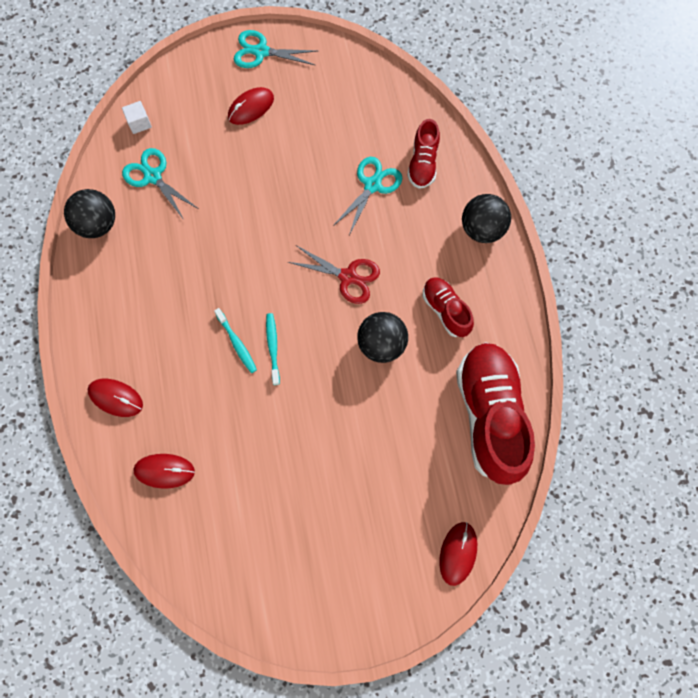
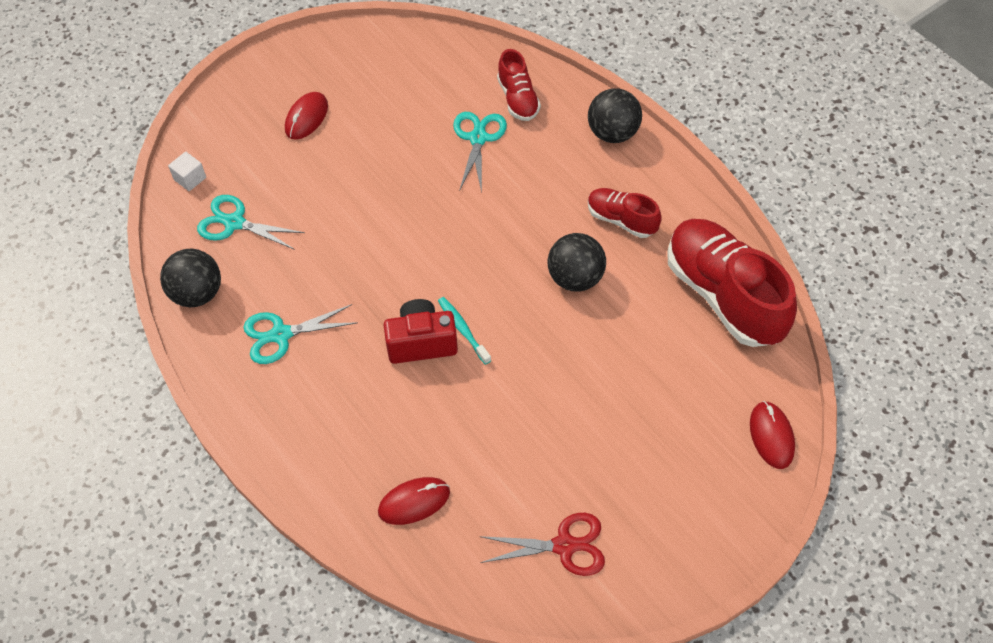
camera: 25 degrees left, 15 degrees down
red mouse [88,379,143,417] -> none
turquoise toothbrush [214,308,257,373] -> red camera [384,299,458,364]
turquoise scissors [234,30,317,68] -> turquoise scissors moved to [243,304,358,364]
red scissors [288,246,380,304] -> red scissors moved to [479,513,605,576]

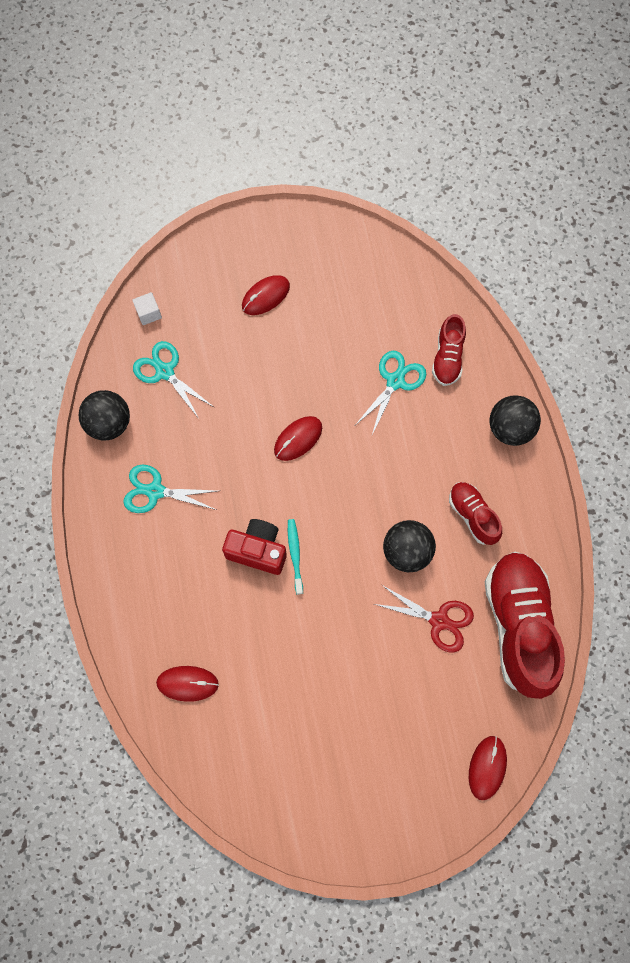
camera: 25 degrees right, 15 degrees up
red scissors [479,513,605,576] -> red scissors moved to [375,585,474,653]
none -> red mouse [274,416,322,461]

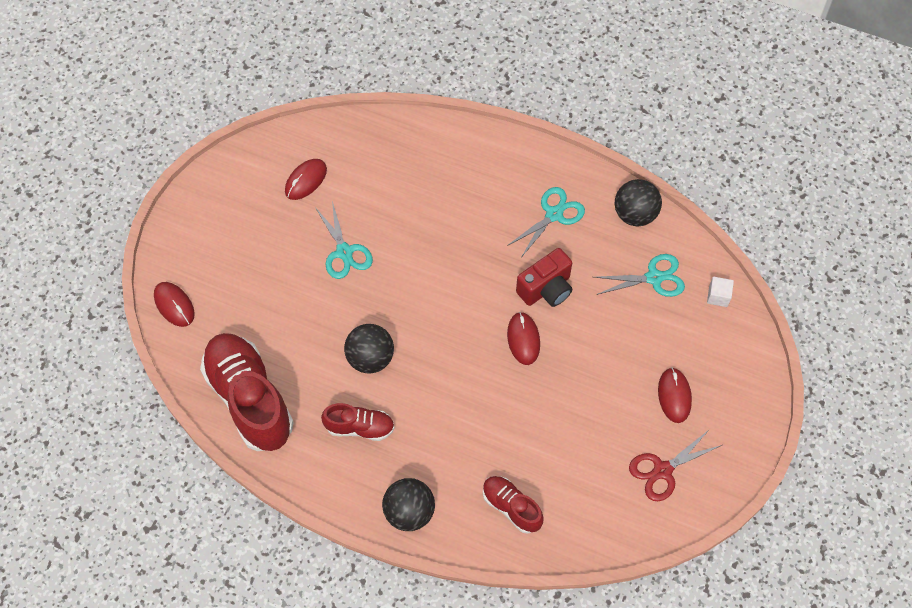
camera: 125 degrees right, 10 degrees down
red mouse [156,666,219,702] -> red mouse moved to [285,159,327,200]
red camera [222,519,287,575] -> red camera moved to [516,248,572,307]
turquoise toothbrush [288,519,303,594] -> none
turquoise scissors [356,351,426,437] -> turquoise scissors moved to [315,201,373,279]
red scissors [375,585,474,653] -> red scissors moved to [629,429,722,501]
red shoe [485,552,565,699] -> red shoe turned 150 degrees counterclockwise [200,333,294,451]

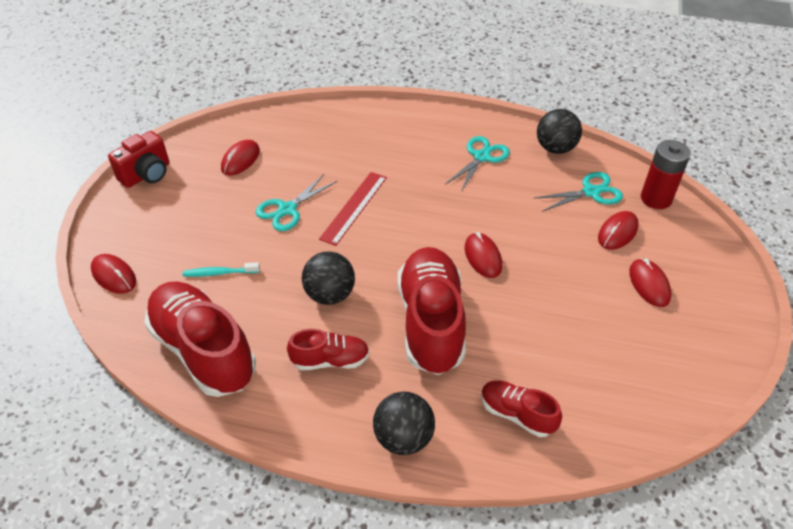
camera: 10 degrees left, 15 degrees down
turquoise scissors [315,201,373,279] -> turquoise scissors turned 75 degrees clockwise [255,174,337,231]
red camera [516,248,572,307] -> red camera moved to [108,131,169,188]
red scissors [629,429,722,501] -> none
white cube [707,277,734,307] -> red battery [641,140,691,209]
none -> turquoise toothbrush [183,262,260,277]
none -> red ruler [319,172,387,246]
none -> red shoe [398,247,466,375]
none -> red mouse [598,211,639,250]

